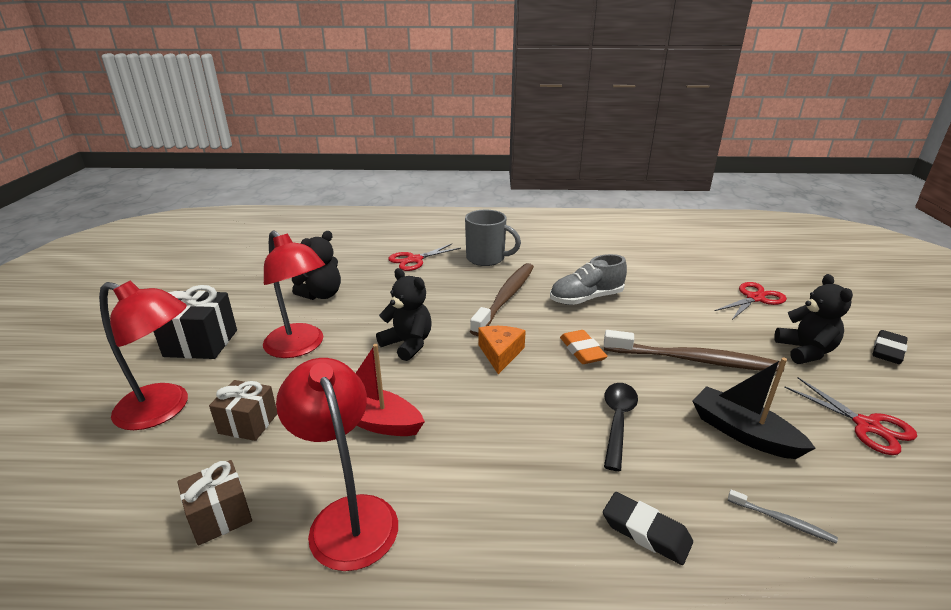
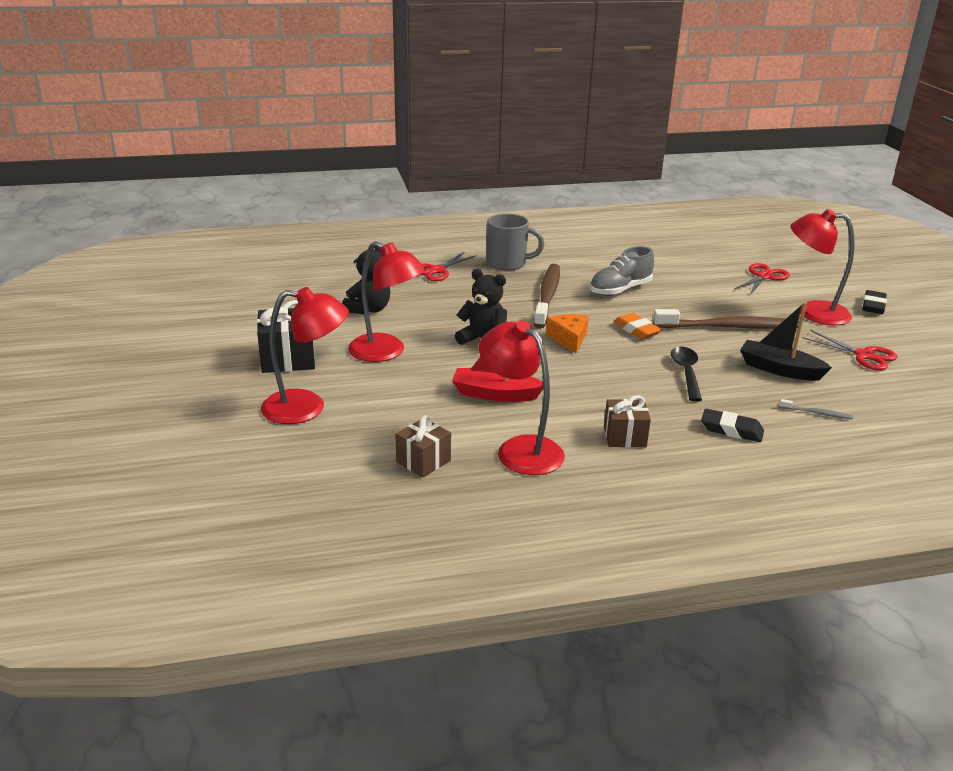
camera: 15 degrees left, 0 degrees up
brown gift [209,380,277,441] -> brown gift moved to [604,395,651,448]
black teddy bear [774,274,853,364] -> red lamp [790,209,855,325]

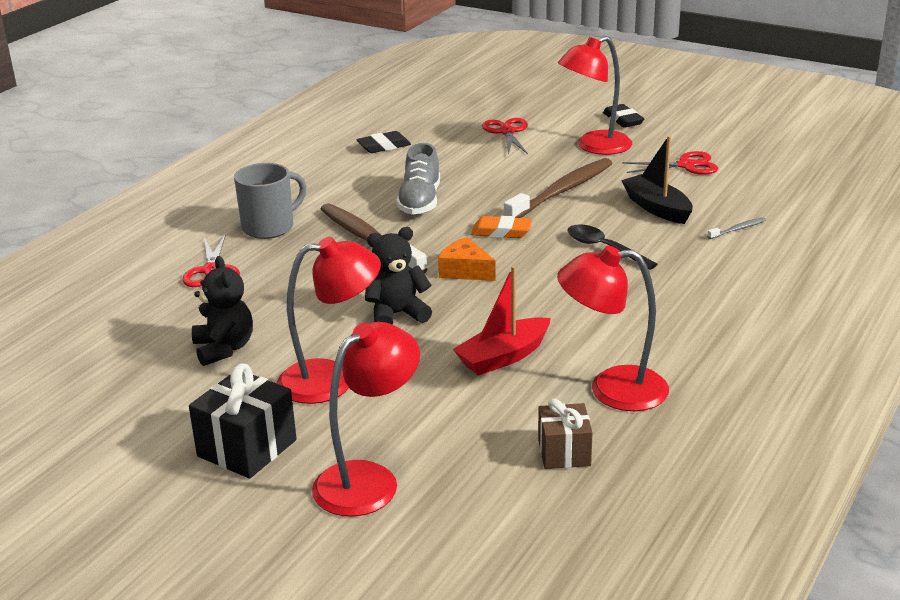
camera: 45 degrees left, 0 degrees up
brown gift [604,395,651,448] -> none
black eraser [701,409,764,442] -> black eraser moved to [356,131,411,153]
black boat [740,302,832,381] -> black boat turned 75 degrees clockwise [621,136,693,224]

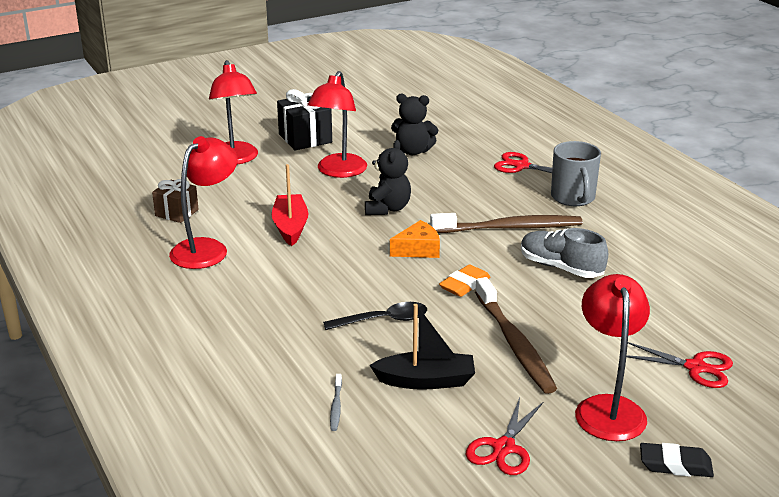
camera: 120 degrees right, 0 degrees up
black eraser [356,131,411,153] -> none

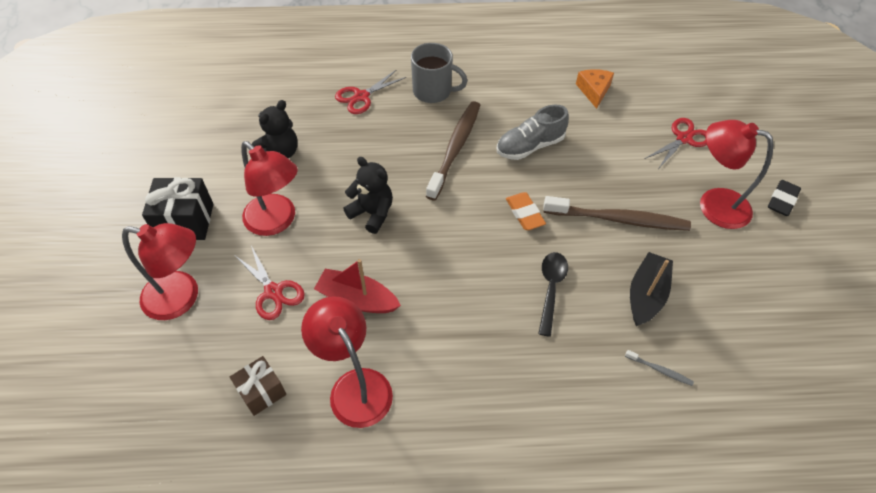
camera: 65 degrees left, 25 degrees up
orange cheese [390,220,440,258] -> orange cheese moved to [576,69,614,109]
red scissors [466,397,543,475] -> red scissors moved to [234,246,305,320]

